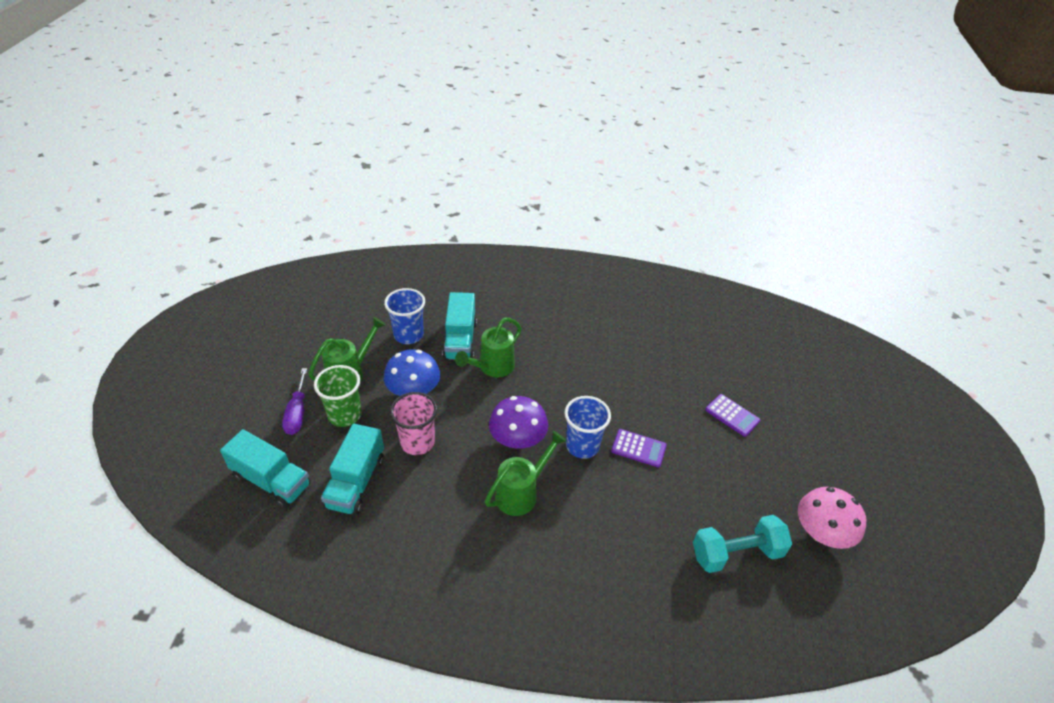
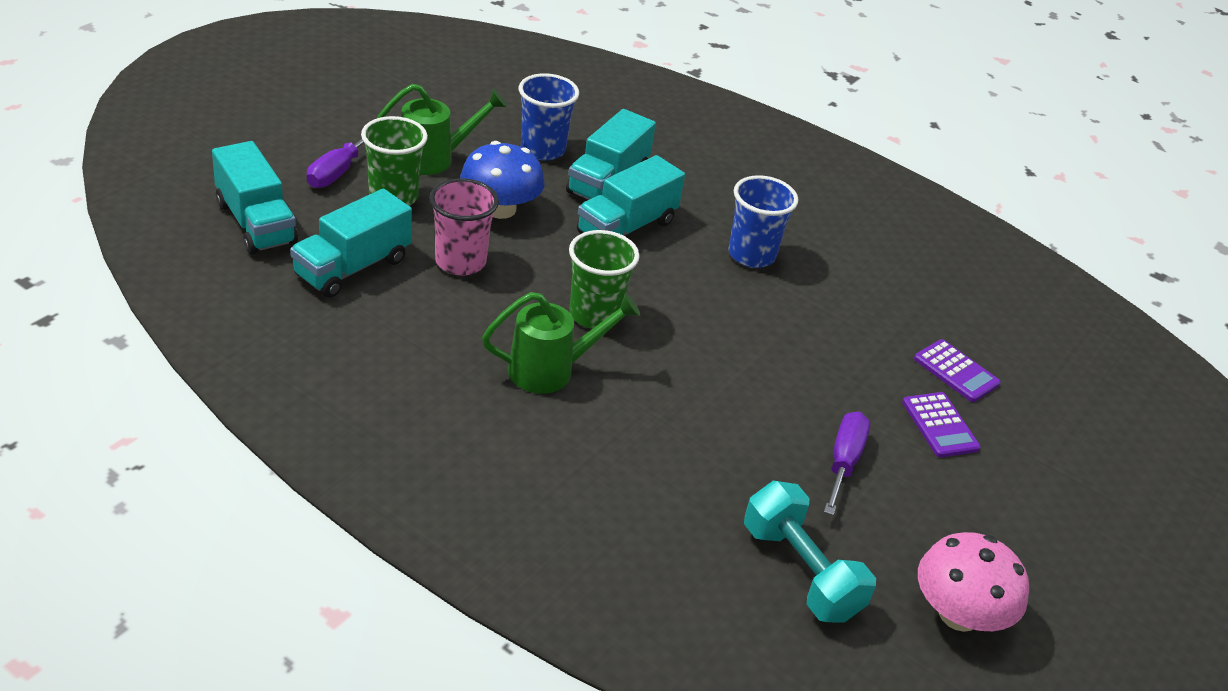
camera: 25 degrees right, 5 degrees down
green watering can [455,317,522,377] -> turquoise truck [577,155,685,236]
purple mushroom [489,396,548,449] -> green cup [569,230,640,329]
blue cup [564,396,611,459] -> blue cup moved to [729,175,798,268]
purple calculator [611,429,667,467] -> purple calculator moved to [914,339,1001,402]
turquoise dumbbell [693,515,792,573] -> turquoise dumbbell turned 45 degrees clockwise [744,481,876,623]
none -> purple screwdriver [824,412,870,515]

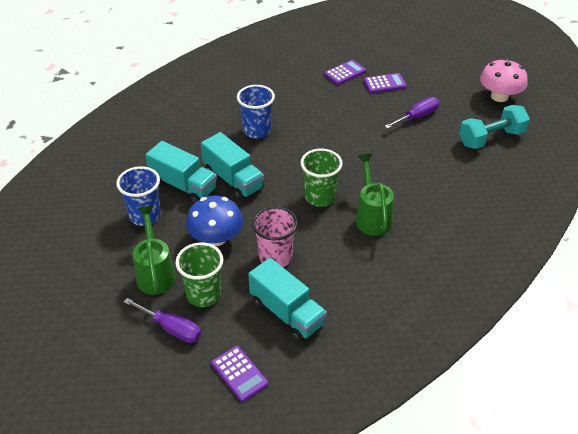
camera: 80 degrees left, 5 degrees up
turquoise truck [212,141,298,254] -> purple calculator [211,346,269,402]
purple screwdriver [824,412,870,515] -> purple screwdriver turned 120 degrees clockwise [384,97,439,129]

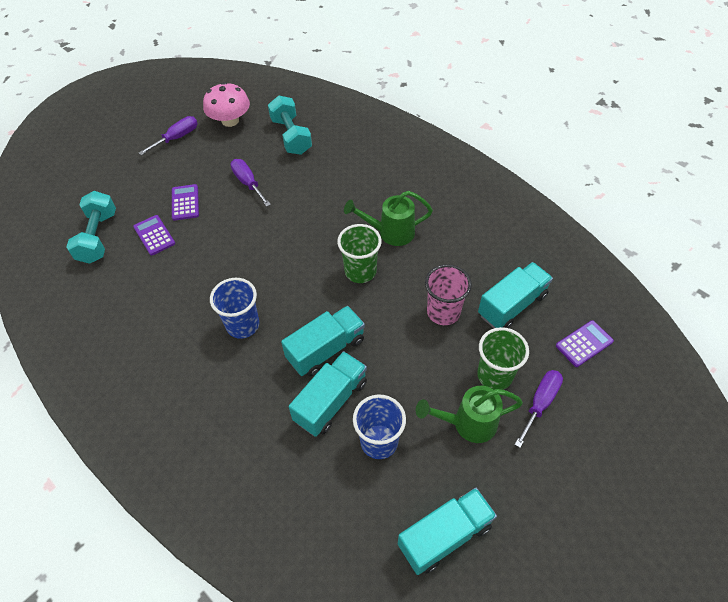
camera: 85 degrees left, 10 degrees up
blue mushroom [186,196,243,246] -> none
none -> turquoise dumbbell [66,191,116,264]
none -> purple screwdriver [139,116,198,155]
none -> turquoise truck [398,488,497,575]

